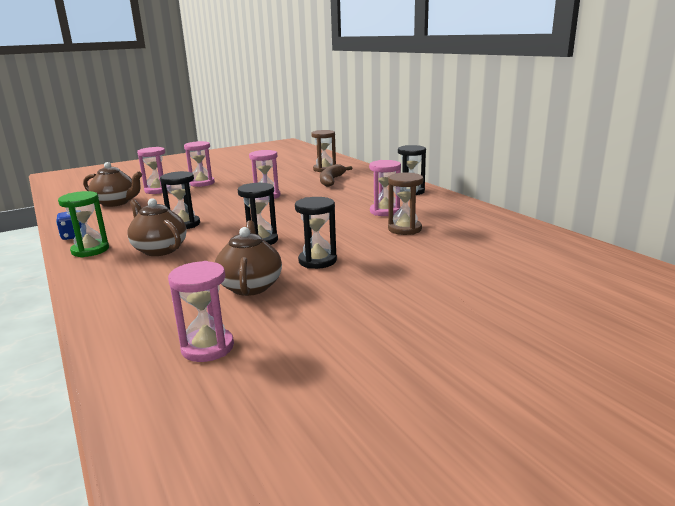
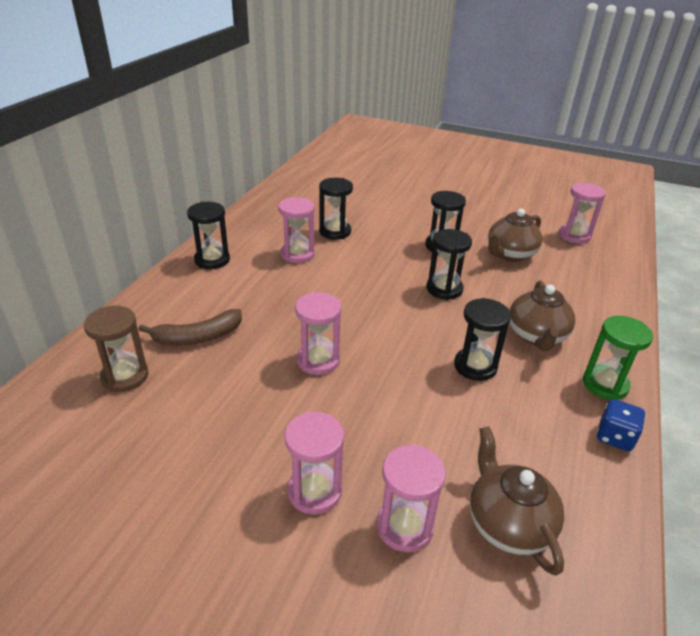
camera: 130 degrees left, 15 degrees up
brown hourglass [388,172,423,235] -> black hourglass [319,178,353,240]

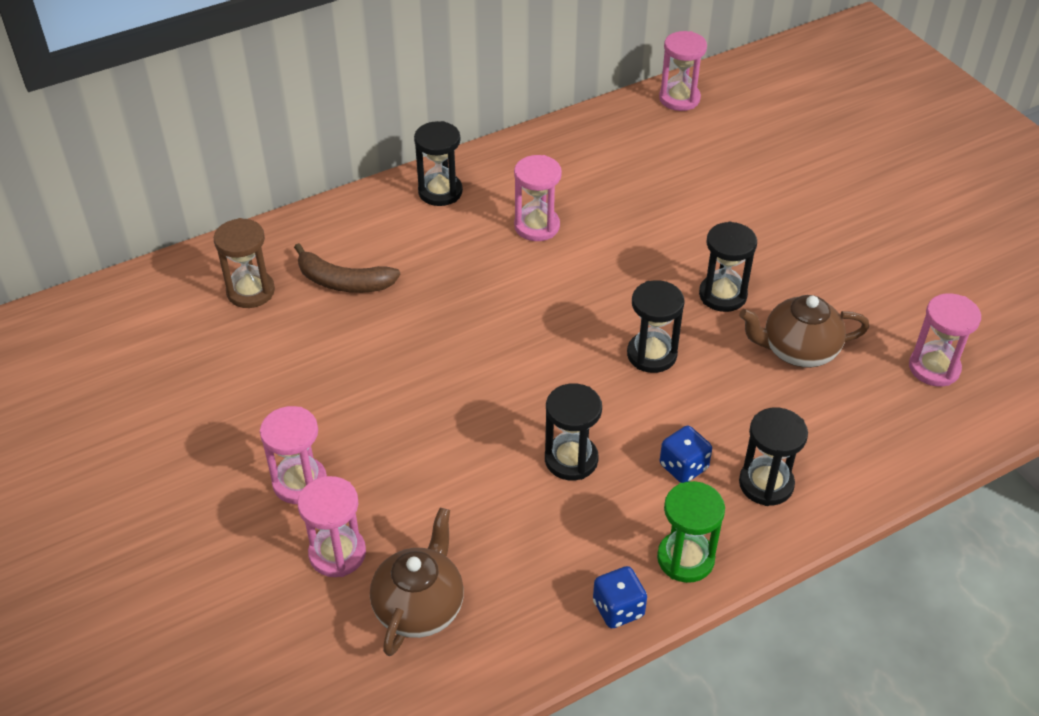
camera: 40 degrees right, 10 degrees up
pink hourglass [295,292,342,375] -> pink hourglass moved to [659,31,707,111]
black hourglass [319,178,353,240] -> black hourglass moved to [739,408,808,506]
brown teapot [509,280,575,351] -> blue dice [660,426,712,483]

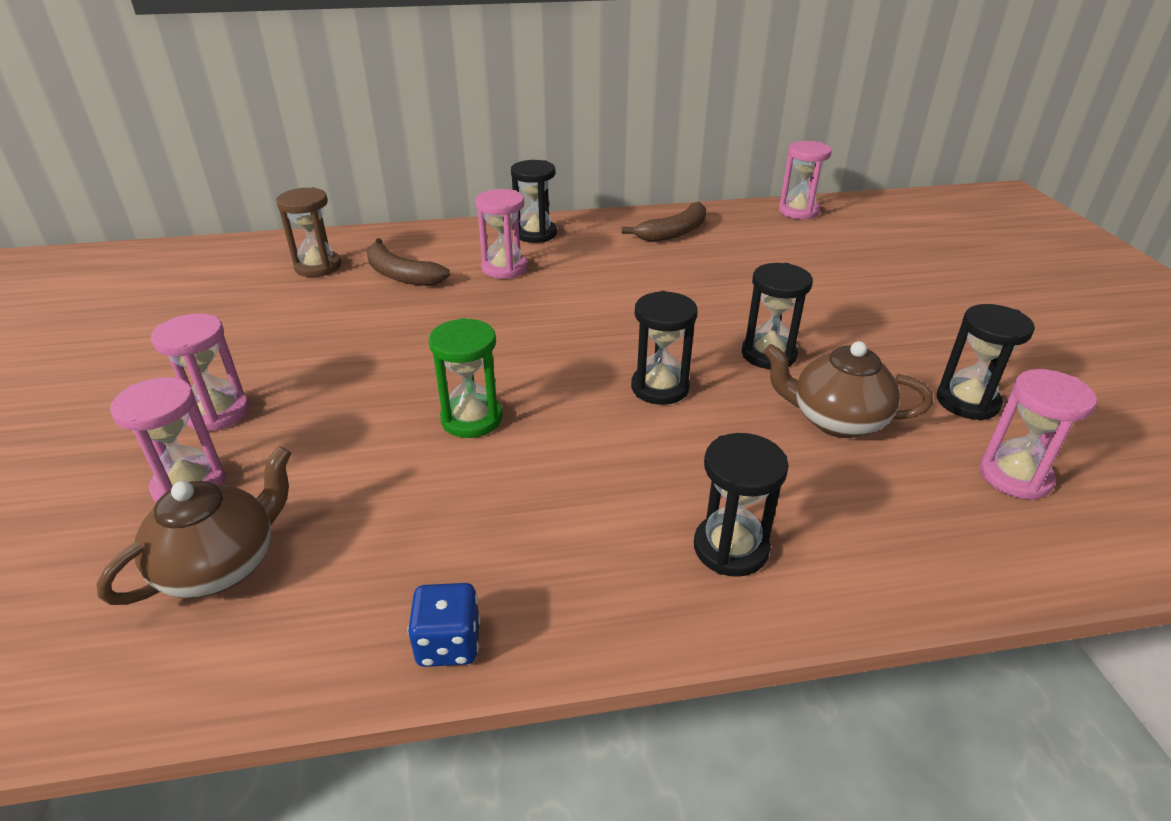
camera: 20 degrees right, 10 degrees down
pink hourglass [514,155,562,241] -> pink hourglass moved to [475,189,528,279]
black hourglass [545,383,602,480] -> black hourglass moved to [936,304,1035,421]
green hourglass [657,481,725,583] -> green hourglass moved to [429,318,503,438]
blue dice [660,426,712,483] -> none
none -> brown banana [622,202,706,242]

